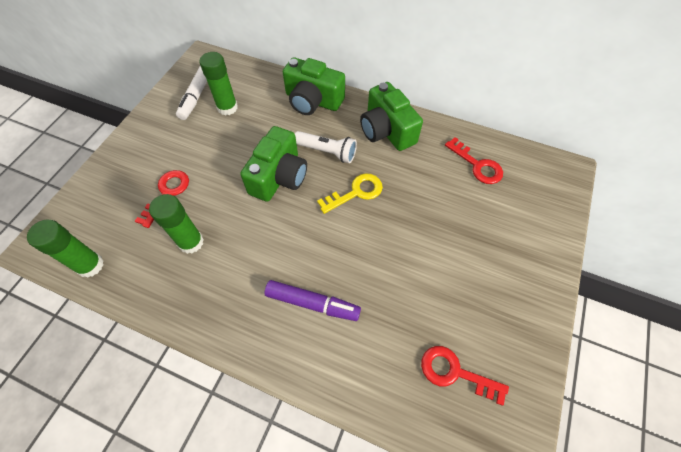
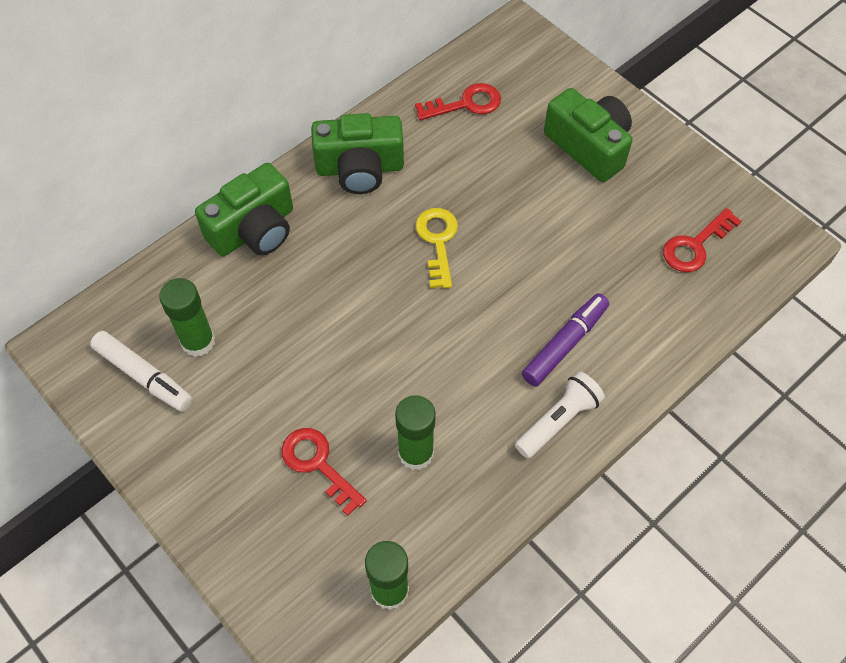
camera: 65 degrees left, 0 degrees up
green camera [240,126,307,202] -> green camera moved to [544,88,632,182]
white flashlight [295,131,357,163] -> white flashlight moved to [515,371,605,459]

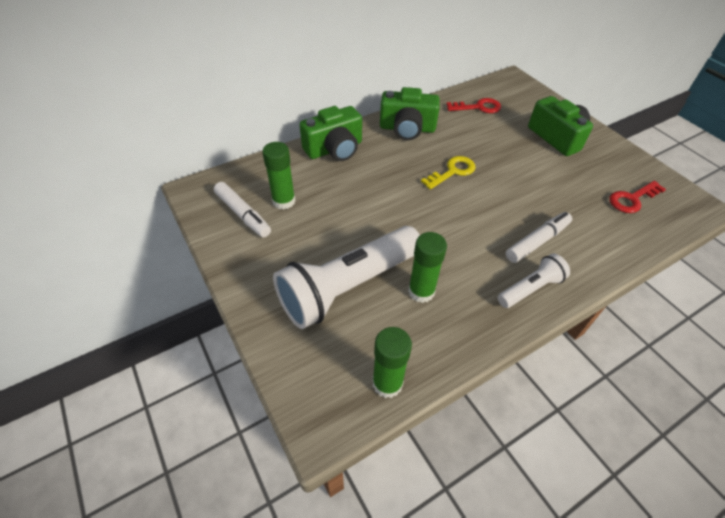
camera: 10 degrees right, 10 degrees down
red key [281,428,367,516] -> white flashlight [273,226,420,329]
yellow key [415,208,458,288] -> yellow key turned 45 degrees clockwise [421,156,475,189]
purple marker [522,293,609,386] -> white marker [506,212,572,263]

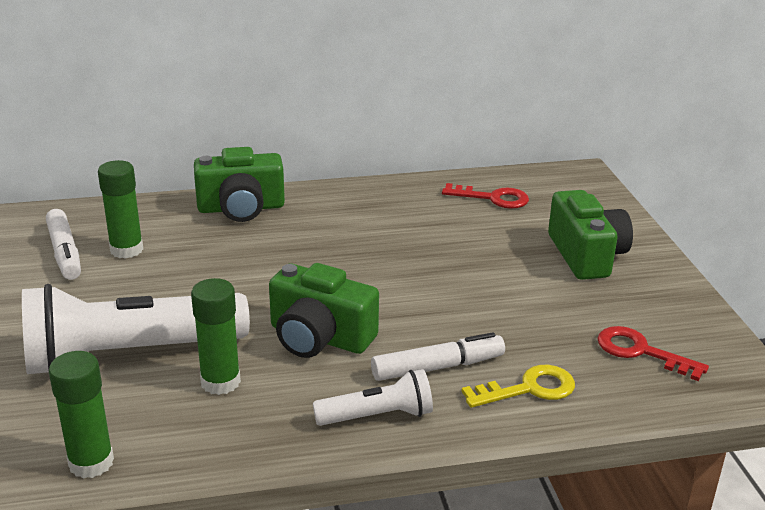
camera: 20 degrees right, 20 degrees down
green camera [380,87,440,140] -> green camera moved to [269,263,379,358]
yellow key [421,156,475,189] -> yellow key moved to [461,365,575,408]
red key [609,181,666,213] -> red key turned 45 degrees clockwise [597,326,709,381]

